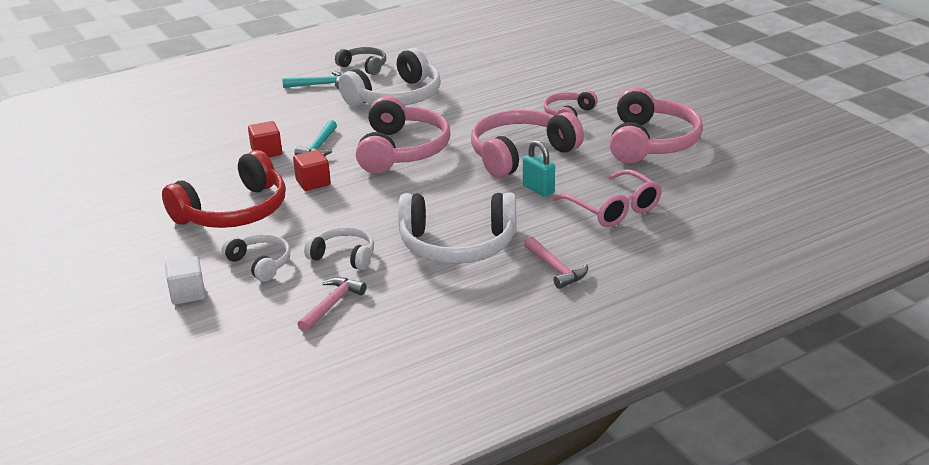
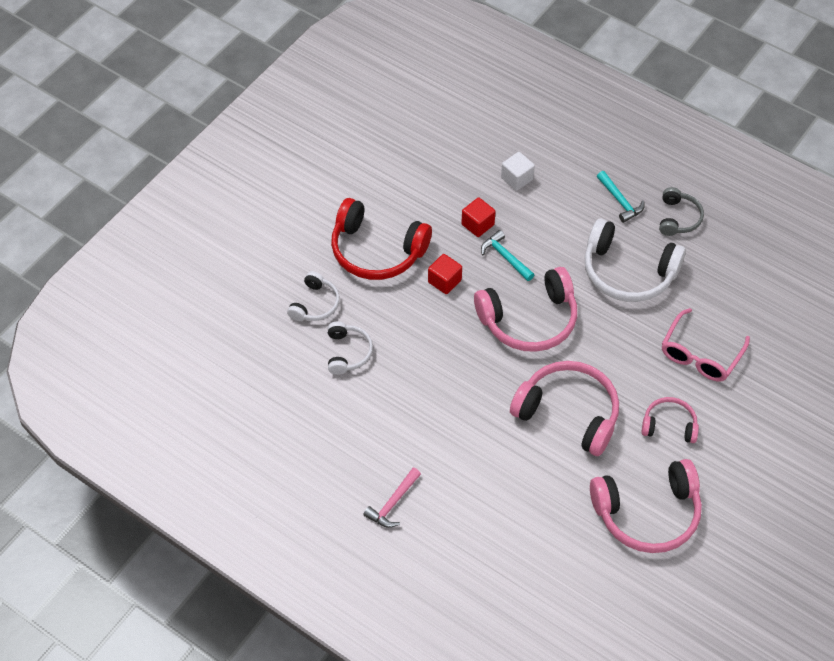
camera: 65 degrees right, 25 degrees up
white cube [165,256,206,305] -> white cube moved to [501,152,535,191]
turquoise hammer [295,120,337,156] -> turquoise hammer turned 60 degrees clockwise [481,230,534,281]
pink hammer [297,277,367,333] -> none
white headphones [398,193,516,264] -> none
turquoise padlock [523,140,555,197] -> none
pink glasses [552,170,662,227] -> pink glasses moved to [662,308,750,381]

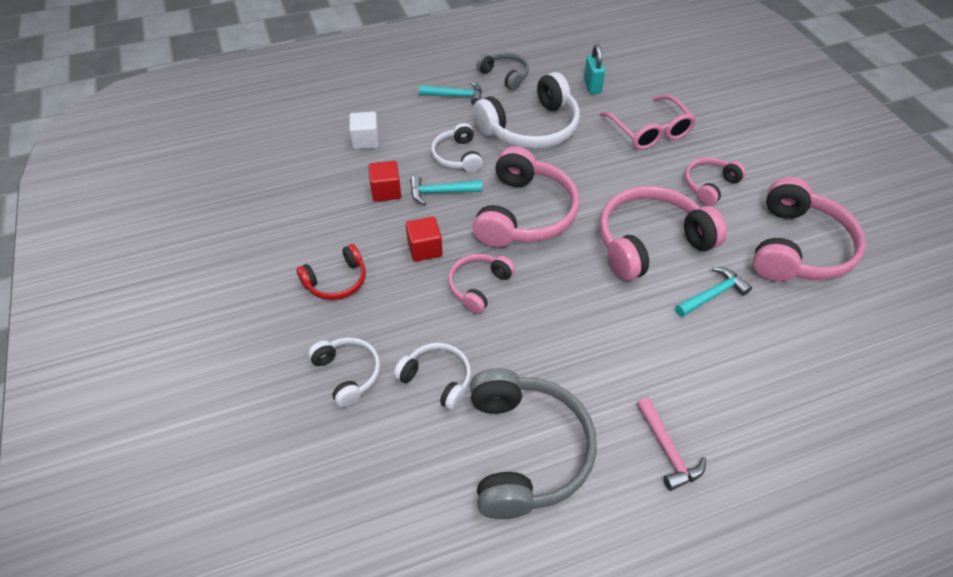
camera: 55 degrees left, 5 degrees down
red headphones [331,198,432,280] -> red headphones [296,244,366,300], size x0.54
none -> white headphones [431,123,483,172]
none -> pink headphones [448,254,515,314]
none -> grey headphones [470,368,597,519]
none -> turquoise padlock [584,44,605,94]
none -> turquoise hammer [675,267,752,317]

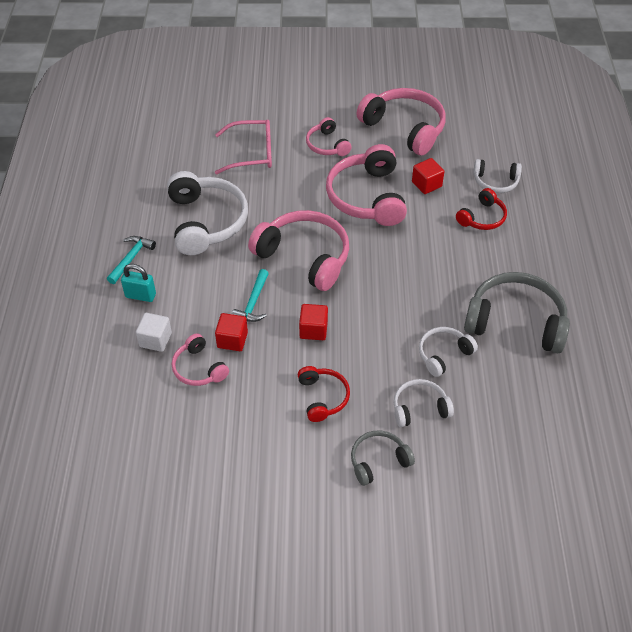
camera: 70 degrees left, 0 degrees up
white headphones [431,123,483,172] -> white headphones moved to [473,159,522,193]
pink headphones [448,254,515,314] -> pink headphones moved to [172,334,229,386]
grey headphones [476,52,529,90] -> grey headphones moved to [351,430,415,486]
turquoise padlock [584,44,605,94] -> turquoise padlock moved to [121,264,156,302]
pink hammer [637,398,706,491] -> none
turquoise hammer [675,267,752,317] -> red cube [412,158,444,194]
none -> red headphones [456,188,507,230]

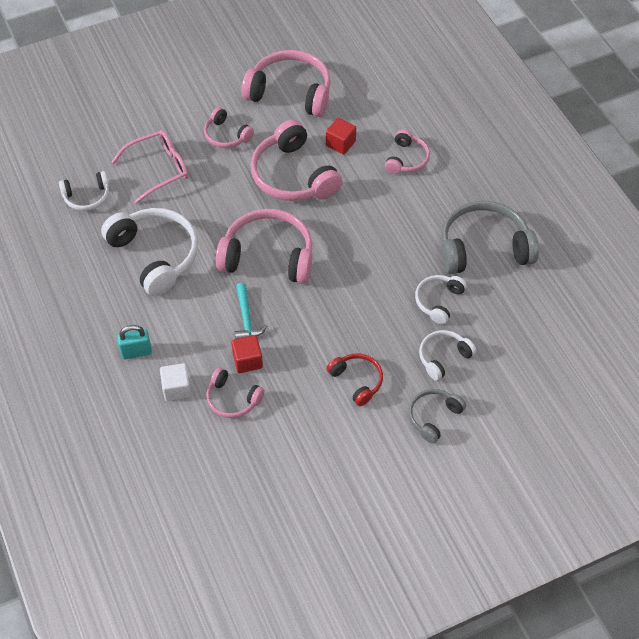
camera: 25 degrees left, 5 degrees up
turquoise hammer [107,236,156,284] -> none
red cube [299,304,328,340] -> none
red headphones [456,188,507,230] -> pink headphones [385,130,430,174]
white headphones [473,159,522,193] -> white headphones moved to [59,171,109,211]

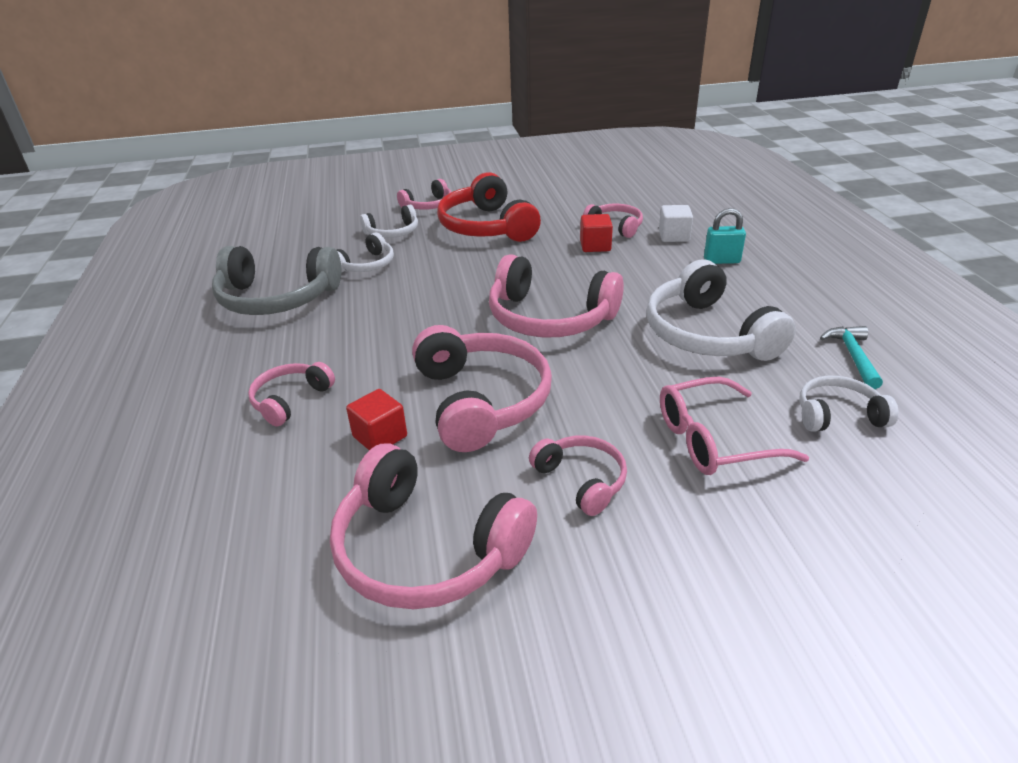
camera: 165 degrees left, 20 degrees down
turquoise hammer [235,283,267,339] -> turquoise hammer moved to [820,326,883,389]
red headphones [327,353,383,406] -> red headphones [437,172,541,242], size x1.86
grey headphones [409,389,466,444] -> pink headphones [397,179,451,210]

